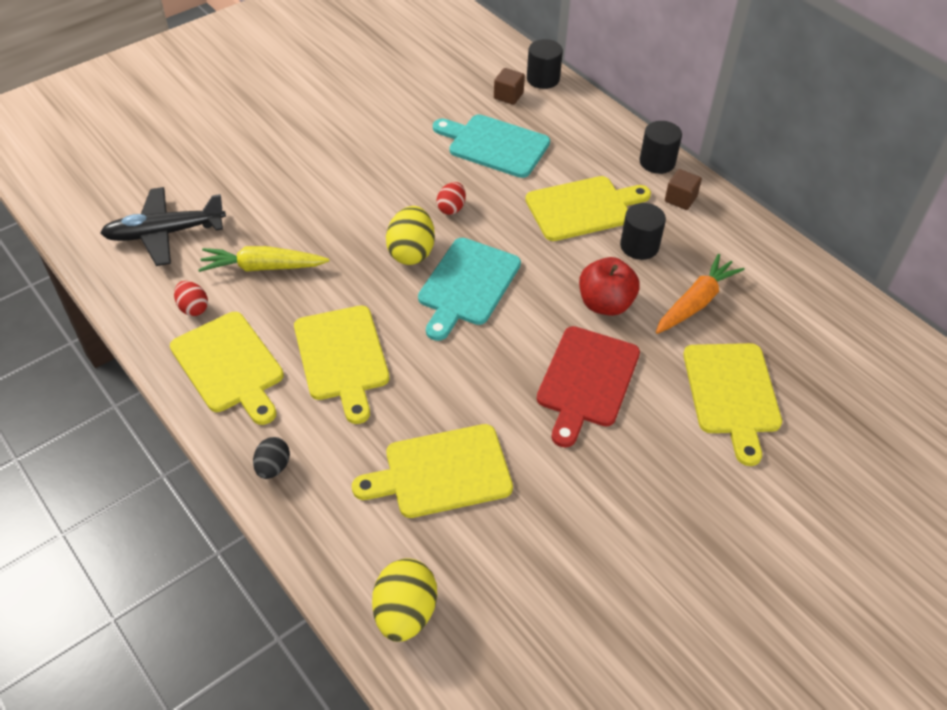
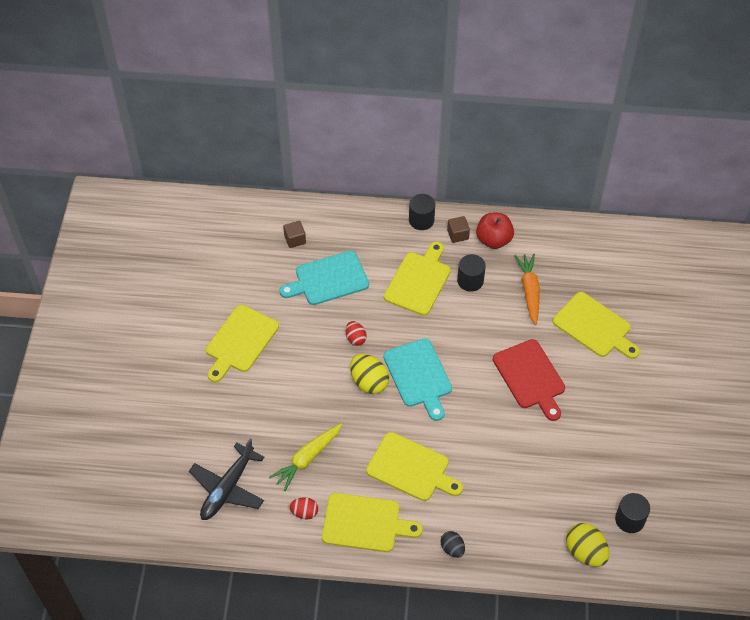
camera: 45 degrees left, 5 degrees up
yellow cutting board [352,424,513,518] -> yellow cutting board moved to [206,305,279,382]
black cylinder [527,39,563,89] -> black cylinder moved to [615,493,650,533]
red apple [579,257,640,316] -> red apple moved to [476,213,514,249]

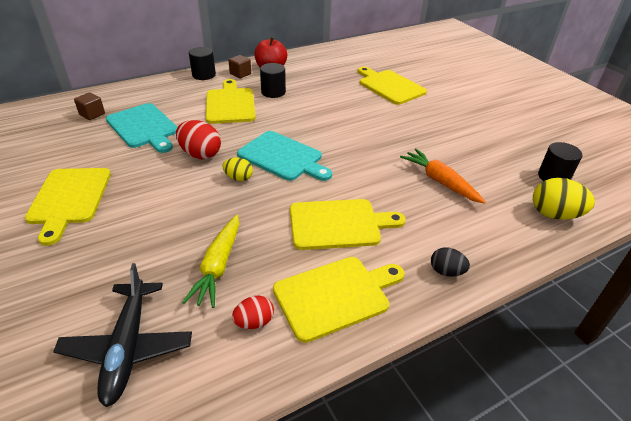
camera: 35 degrees left, 15 degrees down
turquoise cutting board [279,251,369,305] -> turquoise cutting board turned 75 degrees counterclockwise [106,103,177,153]
red egg [346,321,367,346] -> red egg [176,120,221,159], size x1.67
yellow egg [350,354,389,394] -> yellow egg [222,157,253,181], size x0.60
red cutting board [493,339,565,421] -> none
orange carrot [514,254,540,325] -> orange carrot moved to [400,149,486,204]
yellow cutting board [553,292,640,359] -> yellow cutting board turned 135 degrees counterclockwise [358,67,427,105]

